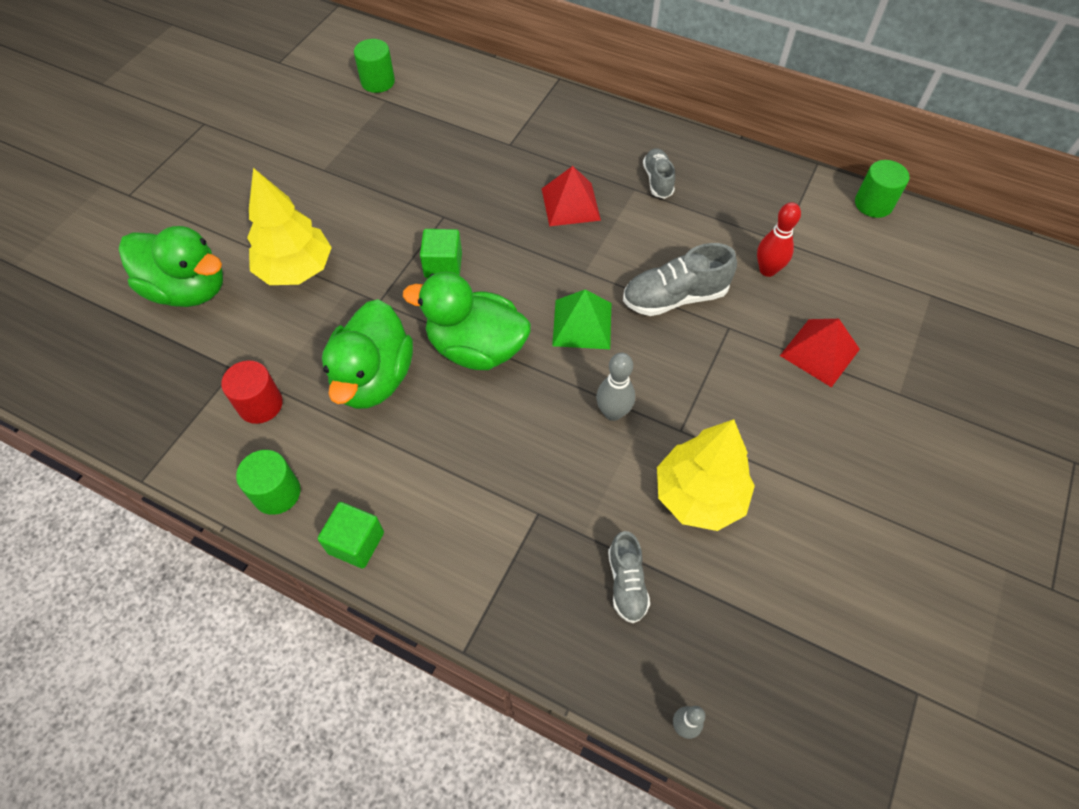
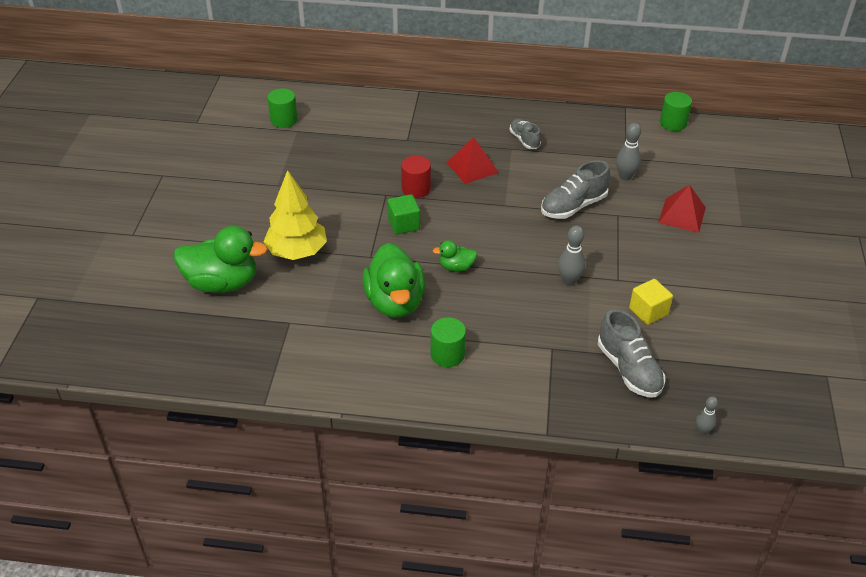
camera: 20 degrees left, 15 degrees down
red cylinder [221,360,283,424] -> red cylinder moved to [401,155,431,198]
green cylinder [236,450,301,515] -> green cylinder moved to [431,317,466,367]
green cube [318,502,384,568] -> none
green duck [403,272,531,370] -> green duck [433,240,477,272], size x0.48
green pyramid [552,289,611,349] -> none
grey shoe [608,531,650,623] -> grey shoe [598,309,665,397], size x1.61
yellow tree [657,419,755,531] -> yellow cube [629,279,673,325]
red bowling pin [757,202,801,277] -> grey bowling pin [616,123,641,181]

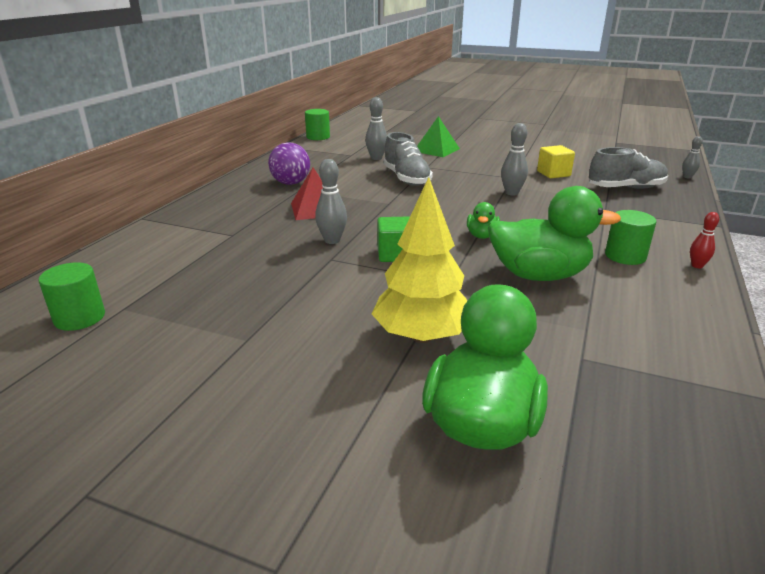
camera: 75 degrees left, 15 degrees down
red cylinder [401,155,431,198] -> grey bowling pin [315,159,347,244]
grey shoe [509,119,541,149] -> purple ball [268,143,310,185]
red pyramid [658,184,706,233] -> green pyramid [417,116,460,157]
none -> red bowling pin [690,212,719,268]

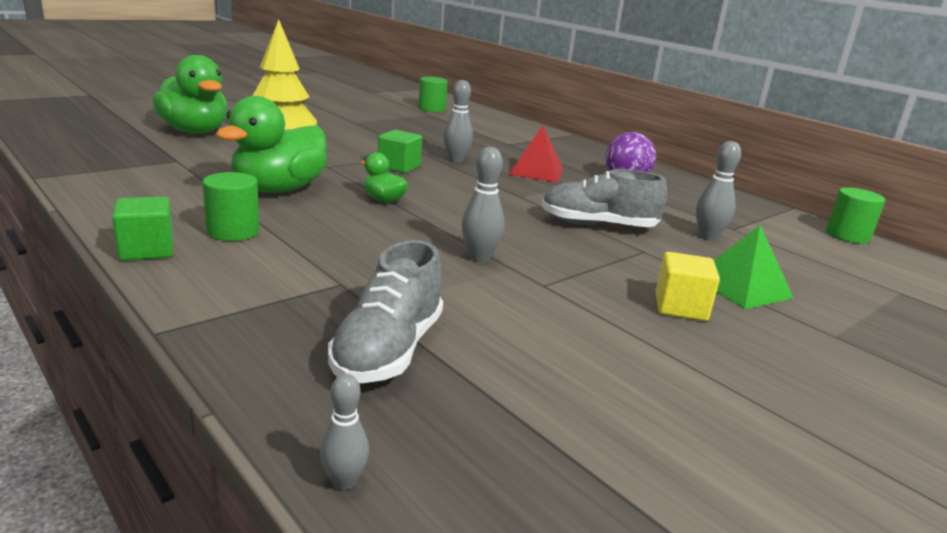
camera: 115 degrees right, 5 degrees down
yellow cube [537,145,575,178] -> yellow cube moved to [655,252,720,321]
red bowling pin [690,212,719,268] -> green cube [112,197,174,261]

